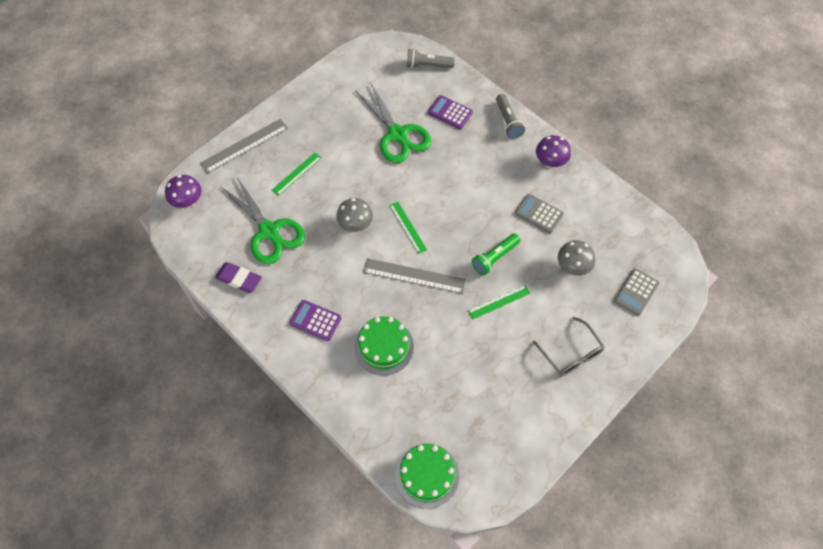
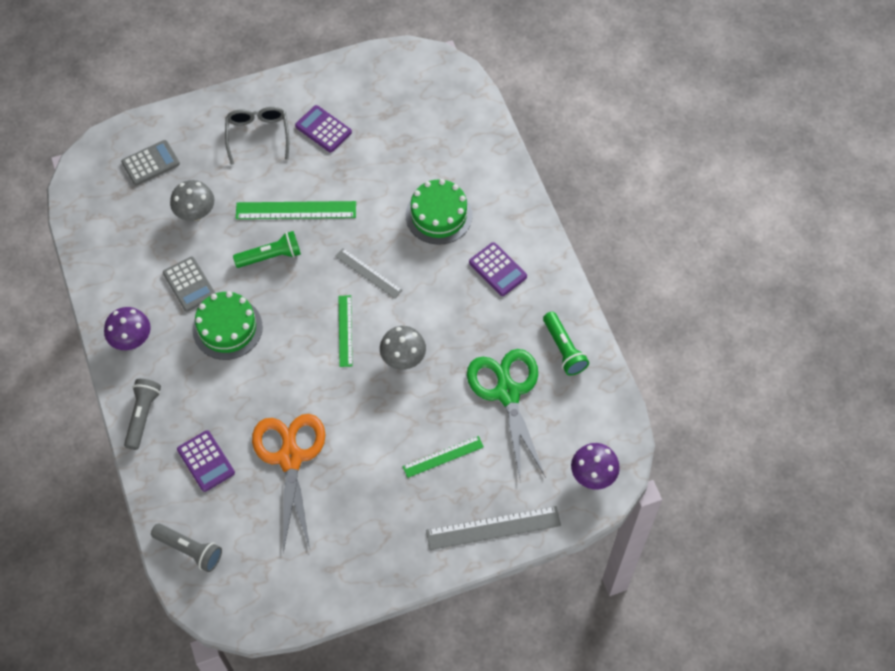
camera: 155 degrees left, 0 degrees up
purple eraser [215,262,262,293] -> green flashlight [543,312,589,376]
green scissors [355,82,431,163] -> orange scissors [252,414,325,553]
grey ruler [363,258,466,294] -> grey ruler [335,248,403,299], size x0.64
green cake [395,443,459,509] -> green cake moved to [192,291,263,360]
green ruler [468,285,530,320] -> green ruler [236,201,356,219], size x1.57
none -> purple calculator [295,105,352,152]

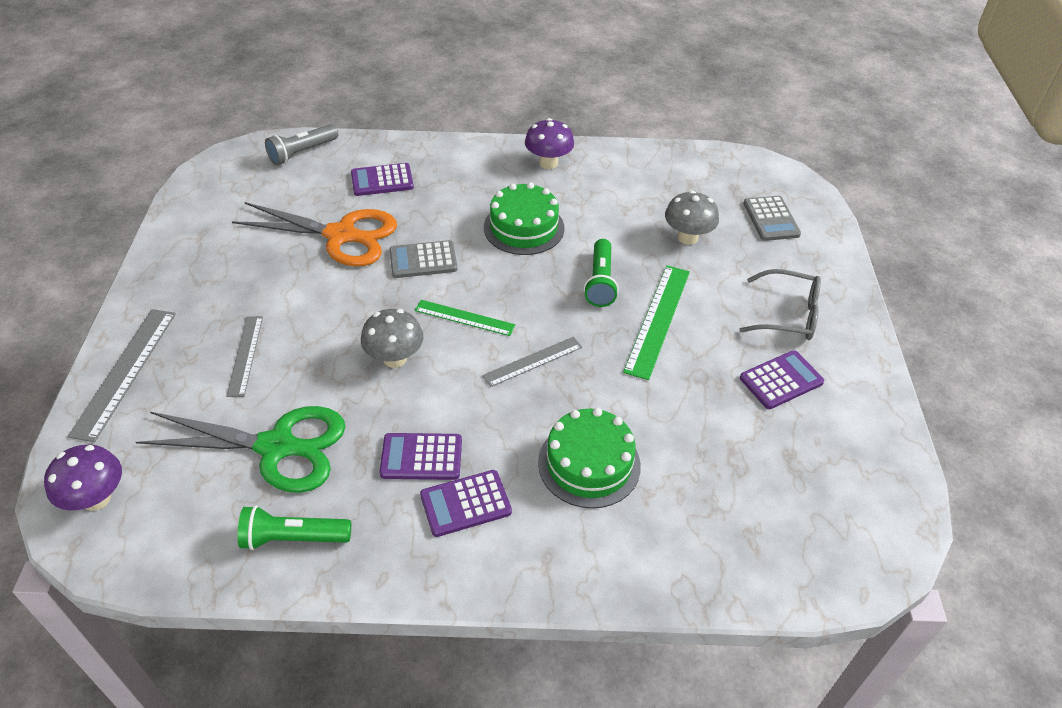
camera: 110 degrees right, 15 degrees down
grey flashlight [124,379,161,450] -> none
grey calculator [163,257,215,311] -> grey calculator moved to [390,240,458,278]
green ruler [403,436,484,478] -> grey ruler [226,316,263,397]
none -> purple calculator [379,433,462,480]

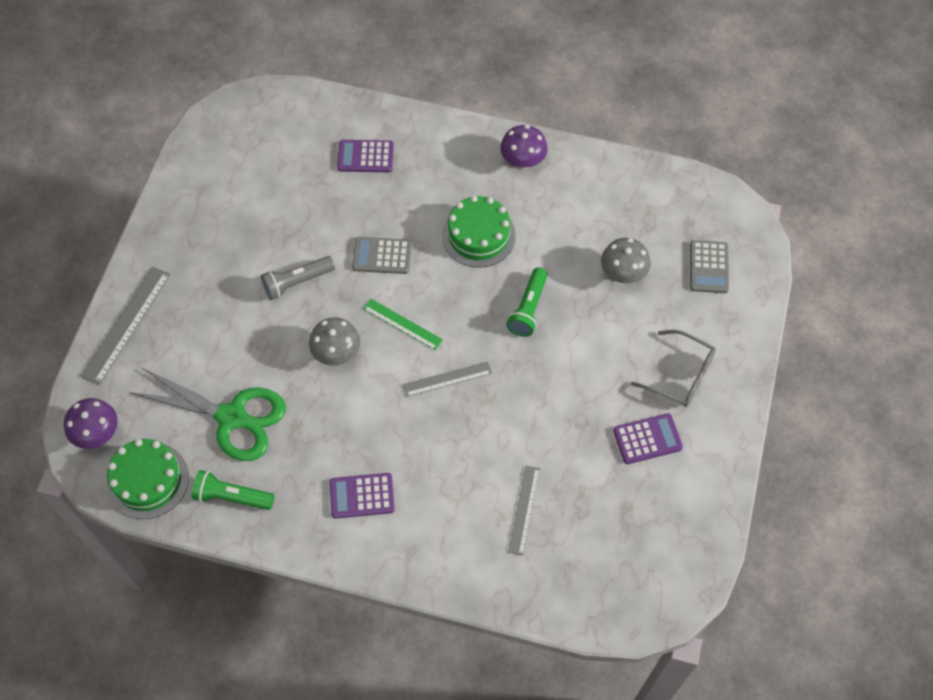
camera: 15 degrees right, 15 degrees up
grey ruler [226,316,263,397] -> grey ruler moved to [508,466,540,556]
orange scissors [232,202,397,267] -> none
grey flashlight [265,124,338,165] -> grey flashlight moved to [261,256,335,300]
purple calculator [379,433,462,480] -> none
green cake [538,408,641,508] -> green cake moved to [107,439,189,519]
green ruler [623,265,690,380] -> none

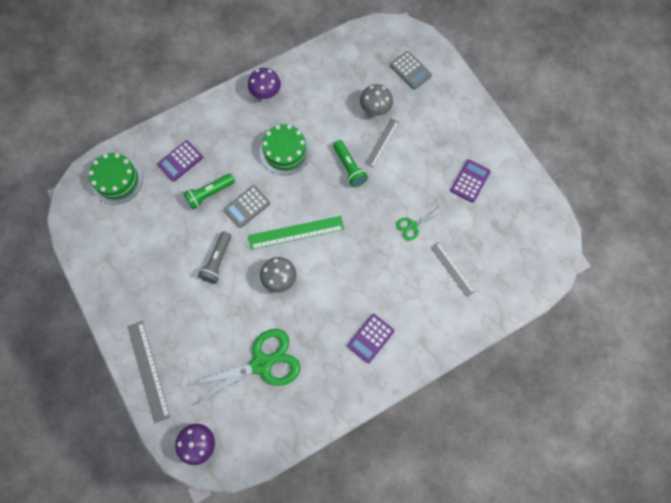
camera: 45 degrees left, 10 degrees up
green cake [107,439,189,519] -> green cake moved to [89,153,143,204]
green flashlight [192,470,274,510] -> green flashlight moved to [184,174,235,209]
green ruler [363,299,443,350] -> green ruler [248,216,344,250], size x1.57
grey ruler [403,361,492,397] -> grey ruler moved to [365,118,399,168]
grey glasses [631,330,716,407] -> none
none -> green scissors [396,207,442,241]

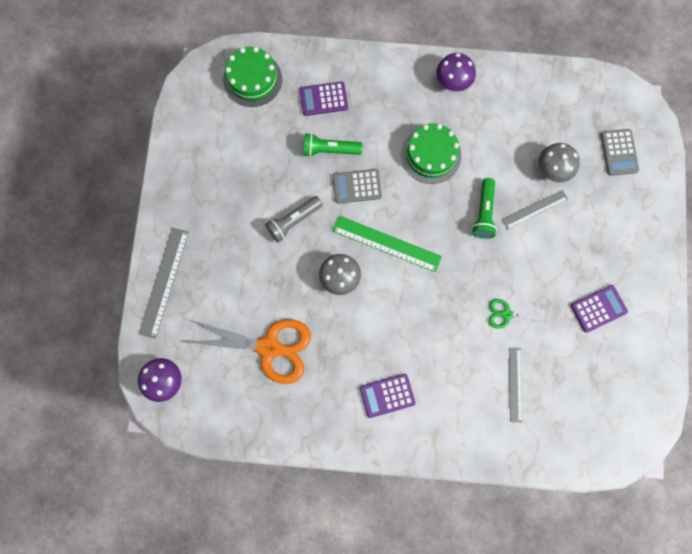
camera: 35 degrees right, 5 degrees up
green scissors [186,329,300,405] -> orange scissors [182,319,311,384]

